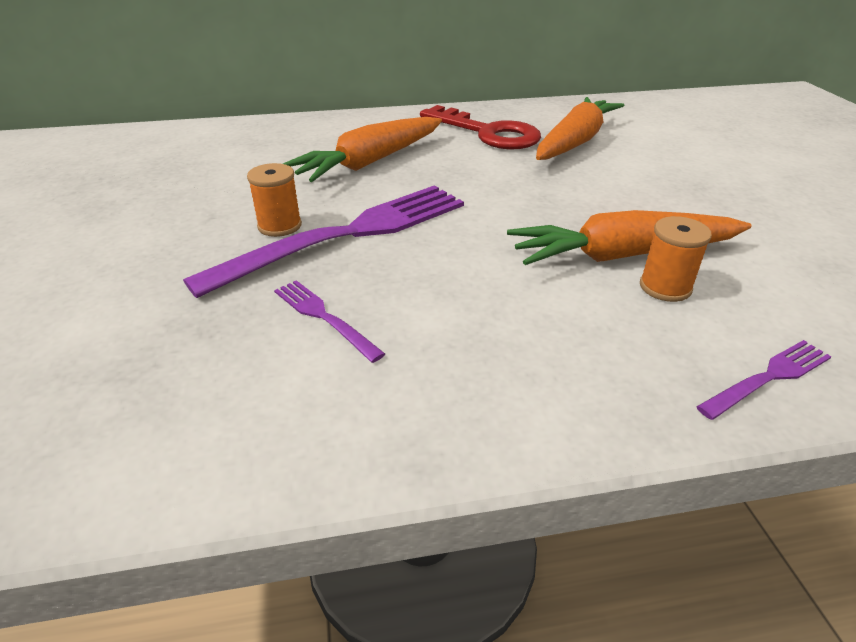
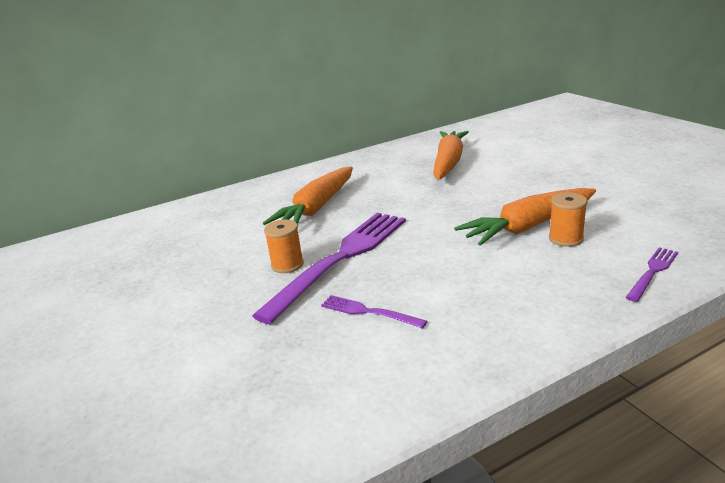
camera: 15 degrees left, 10 degrees down
red key [420,105,541,150] -> none

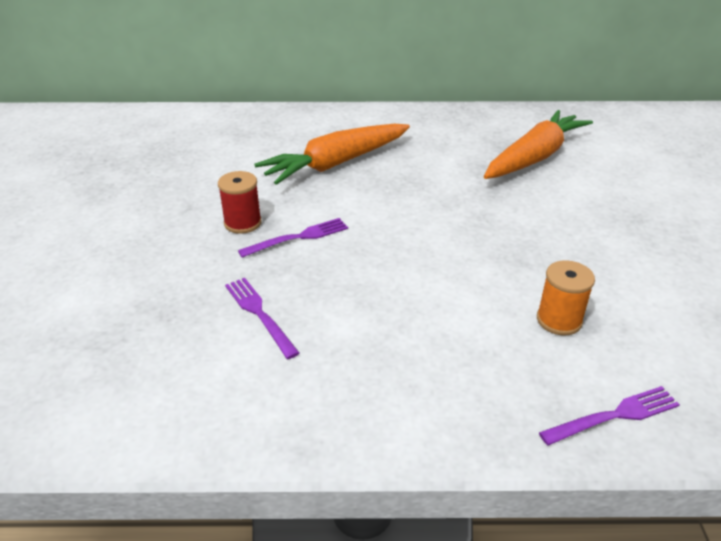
camera: 25 degrees right, 10 degrees up
purple fork [252,213,406,324] -> purple fork [238,218,348,257], size x0.45
orange spool [264,220,304,273] -> red spool [218,171,262,234]
orange carrot [454,188,596,246] -> none

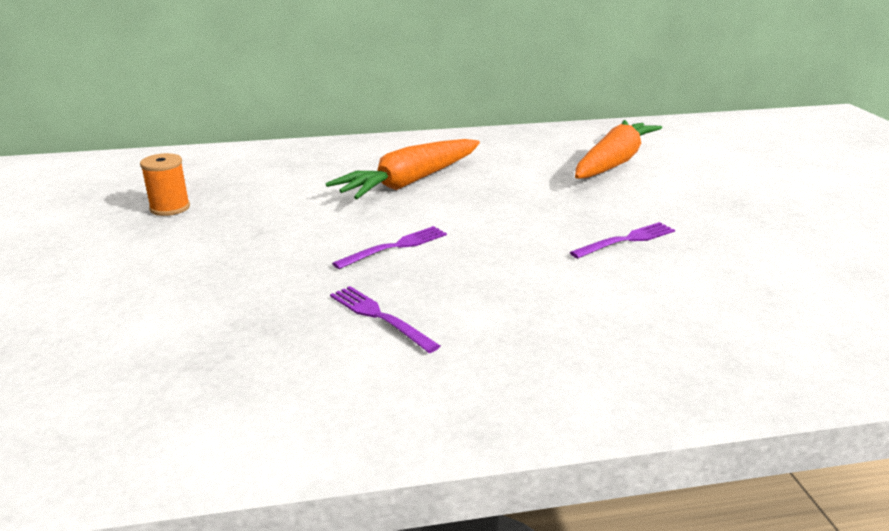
camera: 10 degrees left, 10 degrees down
red spool [218,171,262,234] -> none
orange spool [537,260,595,336] -> orange spool moved to [140,153,190,216]
purple fork [539,386,680,446] -> purple fork moved to [570,222,675,258]

